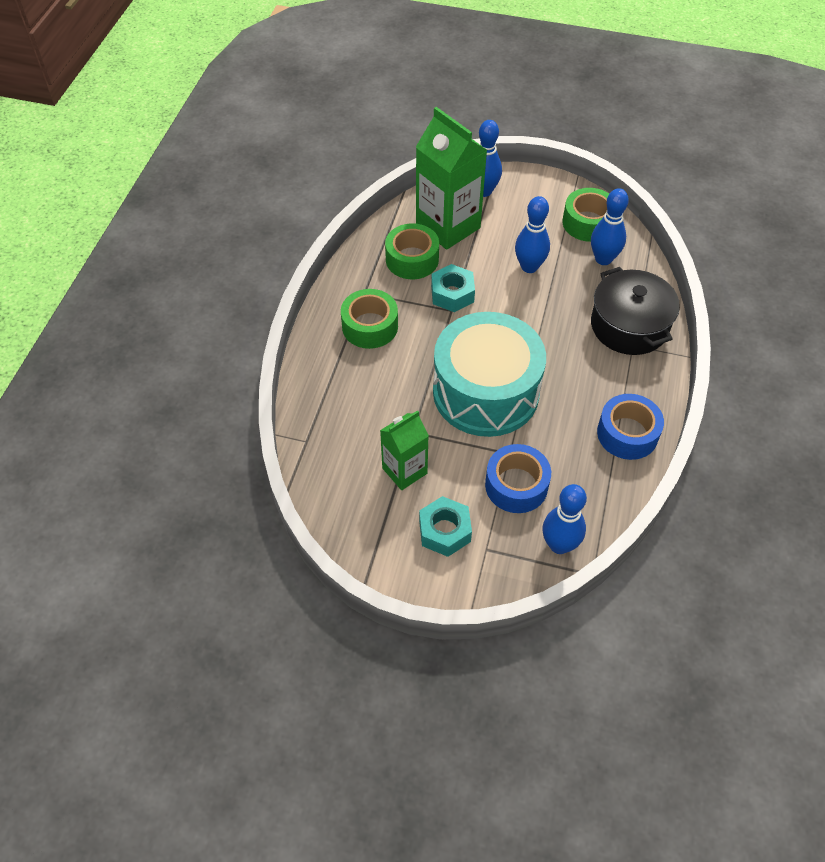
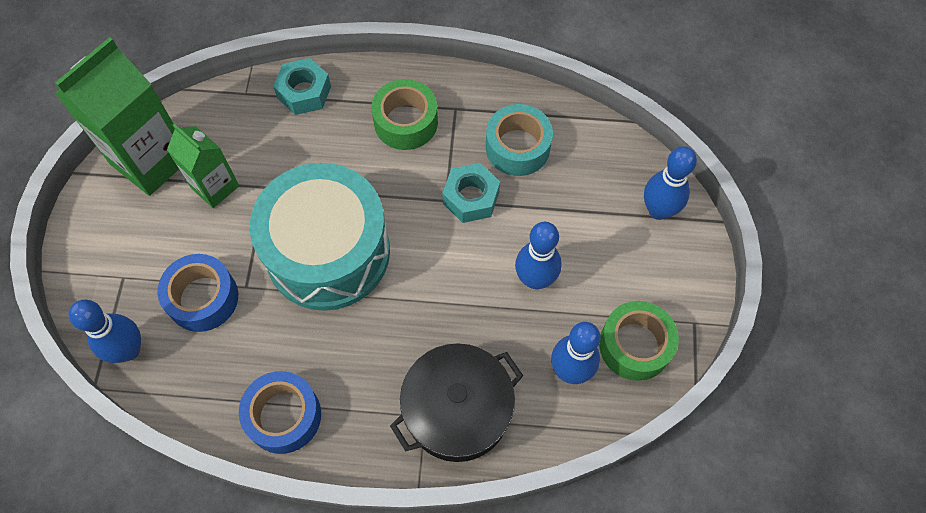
camera: 80 degrees right, 10 degrees up
green tape [385,223,439,279] -> turquoise tape [486,104,553,176]
green carton [416,107,487,250] -> green carton moved to [55,37,179,196]
turquoise nut [419,496,472,557] -> turquoise nut moved to [273,58,331,115]

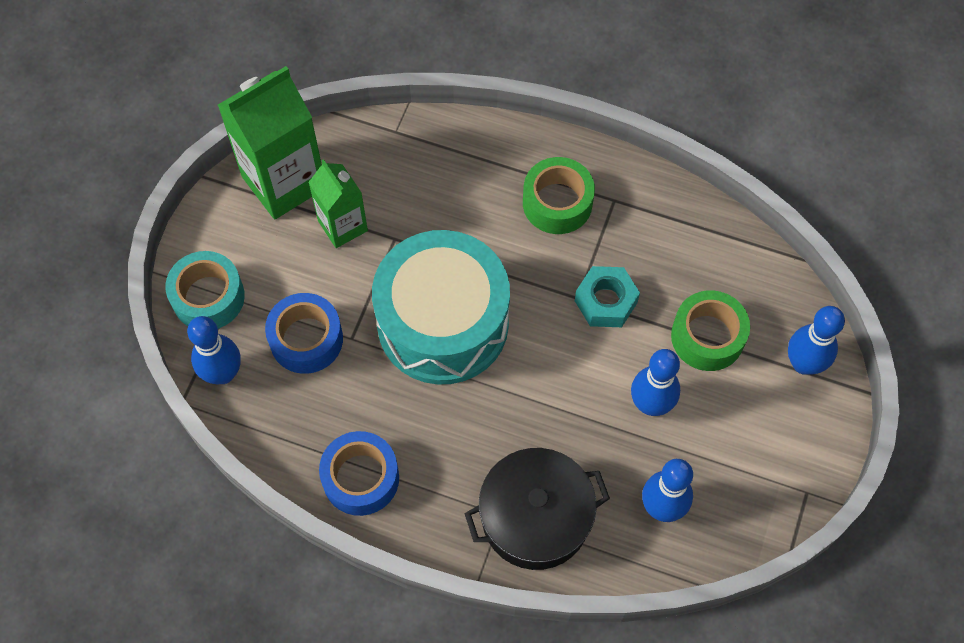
camera: 15 degrees right, 0 degrees up
turquoise nut [273,58,331,115] -> none
turquoise tape [486,104,553,176] -> turquoise tape moved to [166,251,245,329]
green tape [599,301,679,381] -> green tape moved to [671,290,750,371]

